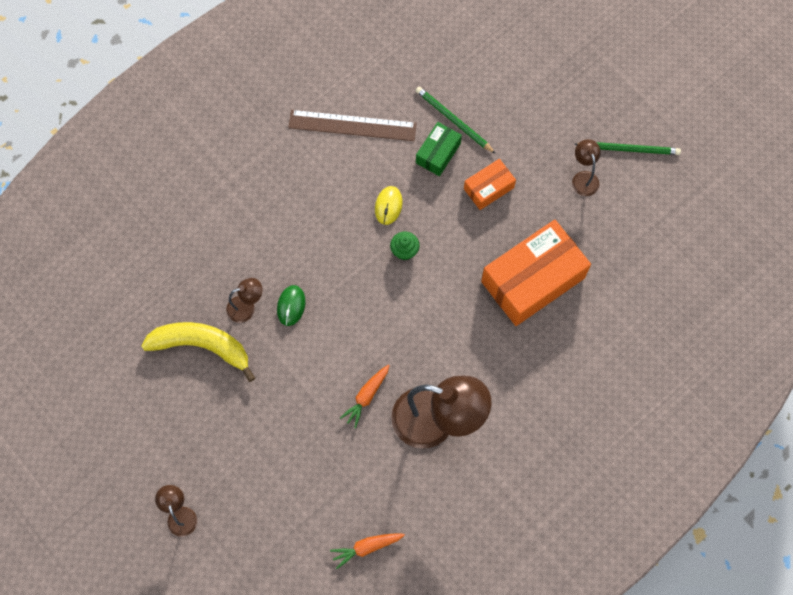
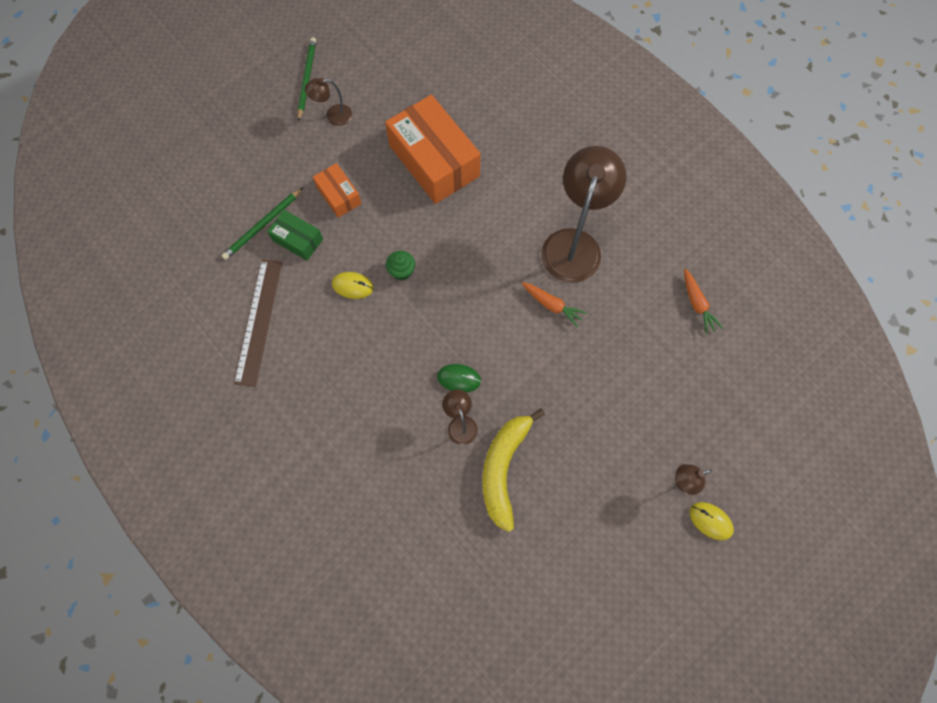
camera: 90 degrees left, 0 degrees up
none -> yellow mouse [690,502,734,540]

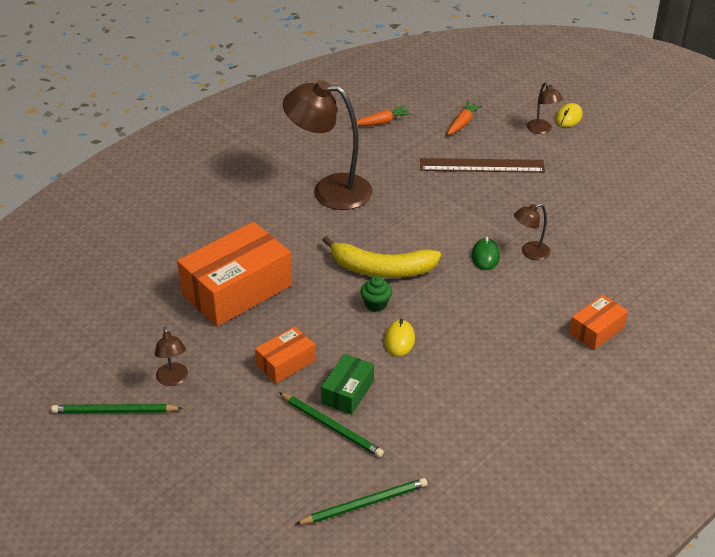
camera: 95 degrees left, 30 degrees down
brown ruler [234,259,282,387] -> brown ruler moved to [420,158,545,173]
yellow banana [482,409,545,532] -> yellow banana moved to [322,236,441,278]
orange carrot [522,282,587,327] -> orange carrot moved to [447,101,483,135]
none -> green pencil [296,478,428,524]
none -> orange box [569,295,628,350]

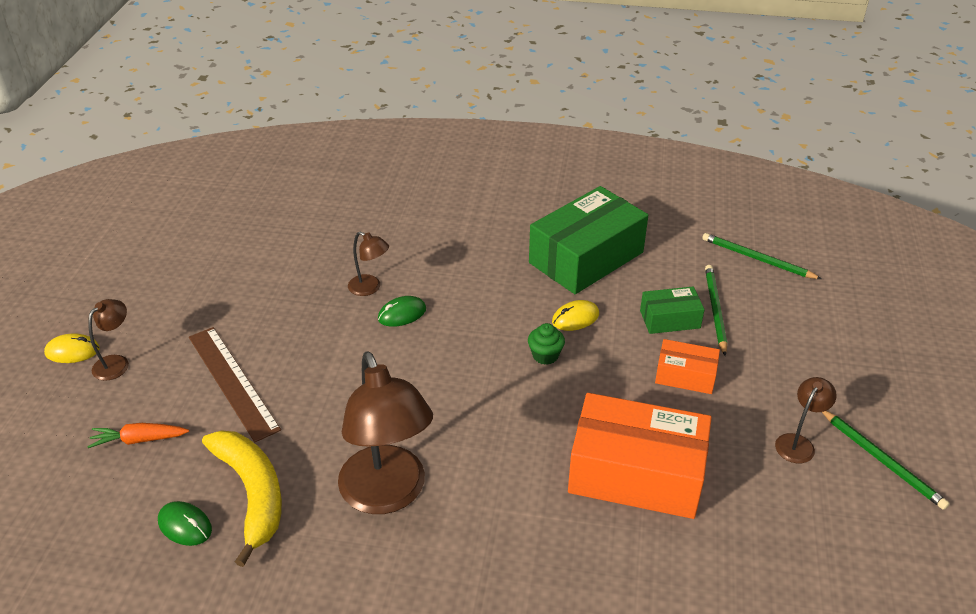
camera: 125 degrees left, 0 degrees up
yellow banana [322,236,441,278] -> yellow banana moved to [202,430,282,567]
orange carrot [351,106,412,126] -> green mouse [158,501,212,546]
orange box [569,295,628,350] -> none
none -> green box [529,186,648,294]

